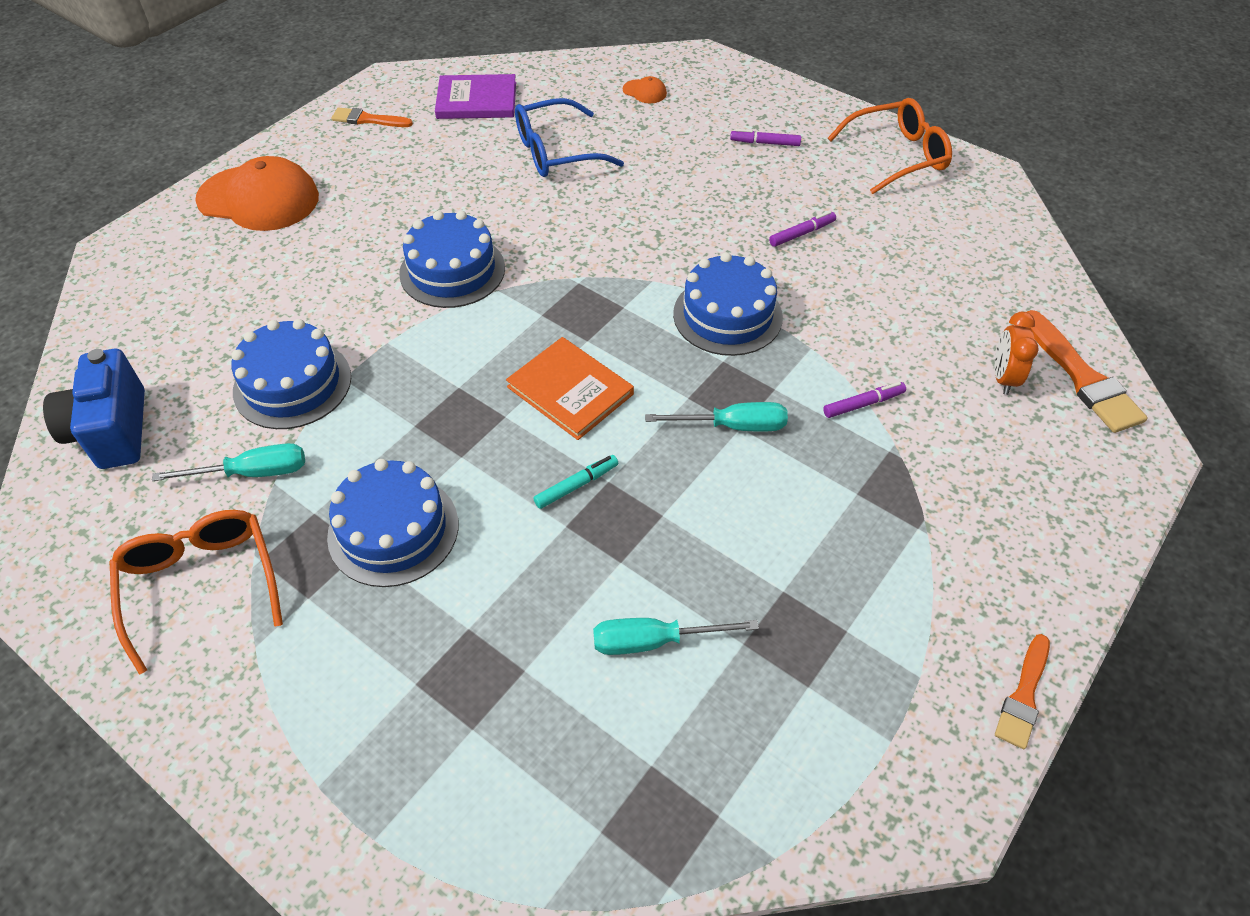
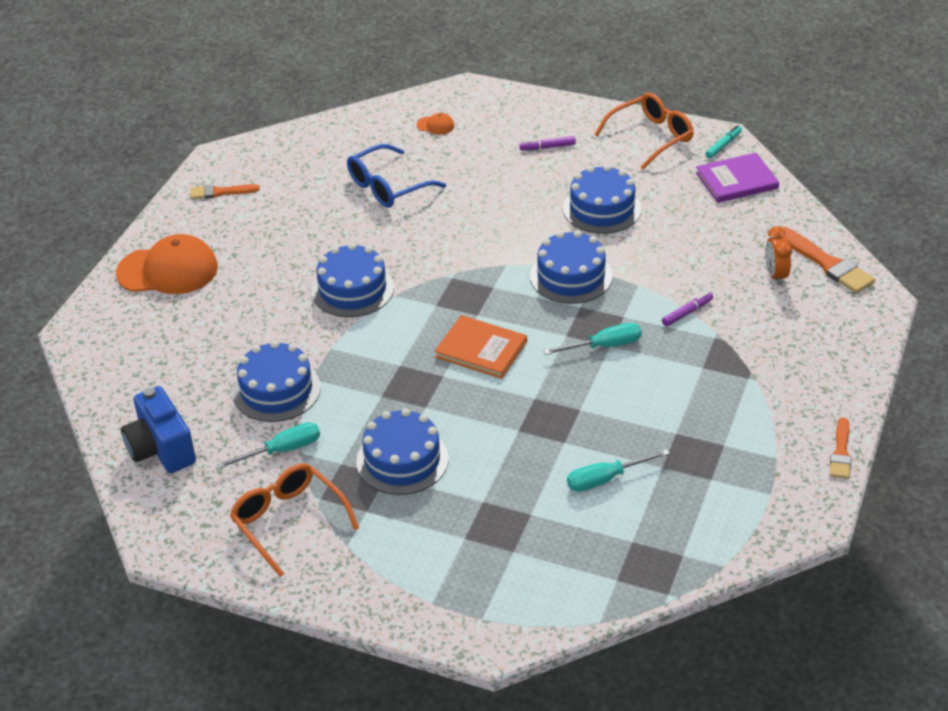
camera: 15 degrees left, 10 degrees down
purple book [435,74,516,119] -> purple book moved to [696,153,779,203]
turquoise marker [533,455,618,509] -> turquoise marker moved to [705,125,742,158]
purple marker [769,211,836,247] -> blue cake [563,165,642,234]

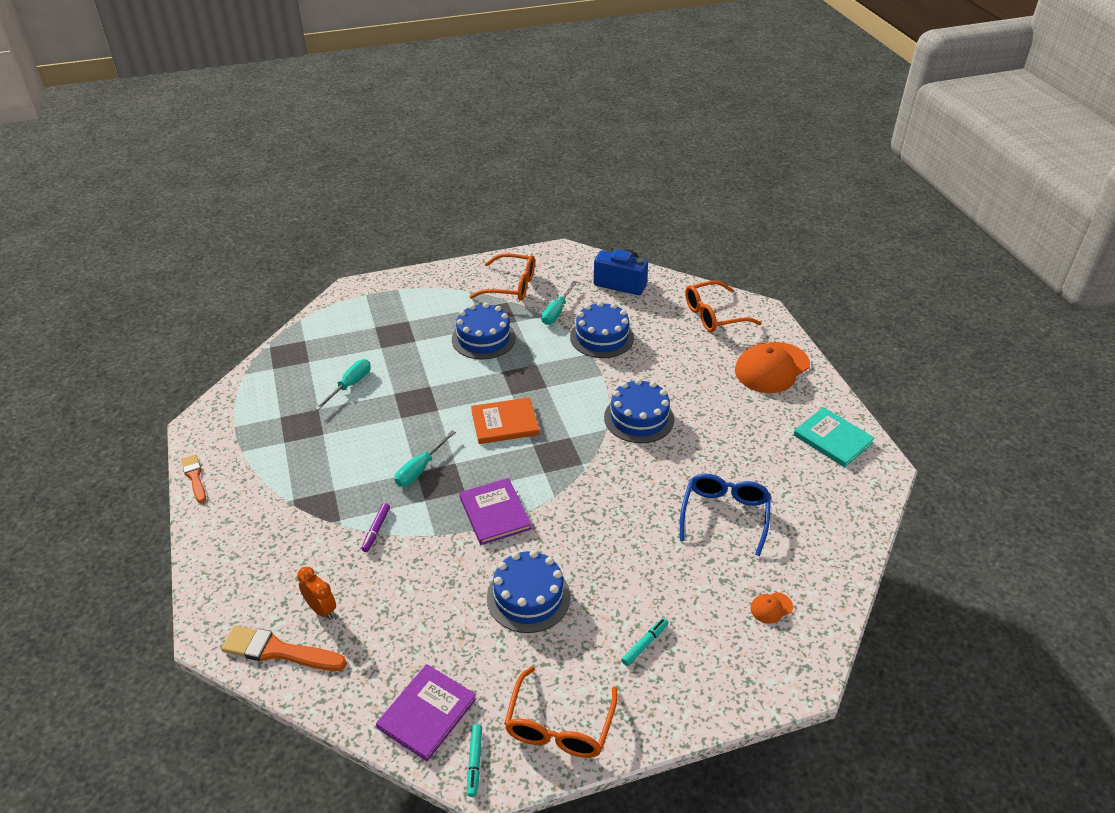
camera: 140 degrees right, 0 degrees up
orange brush [191,184,260,199] -> turquoise book [793,407,875,467]
purple marker [519,136,576,150] -> turquoise marker [621,618,669,666]
blue cake [530,230,612,304] -> purple book [459,478,532,545]
none -> orange glasses [685,281,762,332]

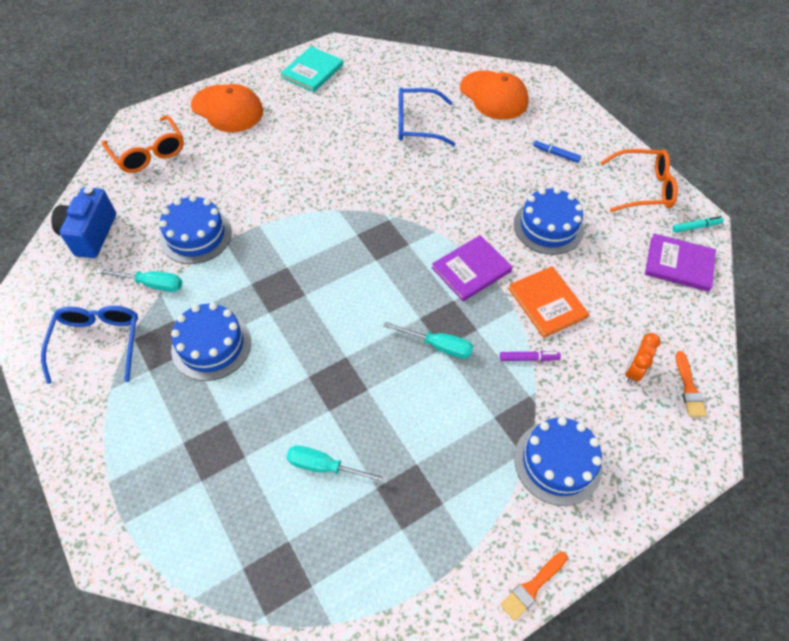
camera: 105 degrees left, 15 degrees up
orange brush [221,625,347,671] -> orange brush [676,351,707,417], size x0.62
orange glasses [469,253,535,301] -> blue glasses [41,306,138,384]
orange book [471,397,539,444] -> orange book moved to [508,266,589,338]
blue cake [604,379,674,443] -> blue cake moved to [514,417,602,506]
turquoise marker [621,618,669,666] -> blue marker [533,140,581,163]
orange cap [750,592,793,624] -> orange cap [460,71,529,120], size x2.40

